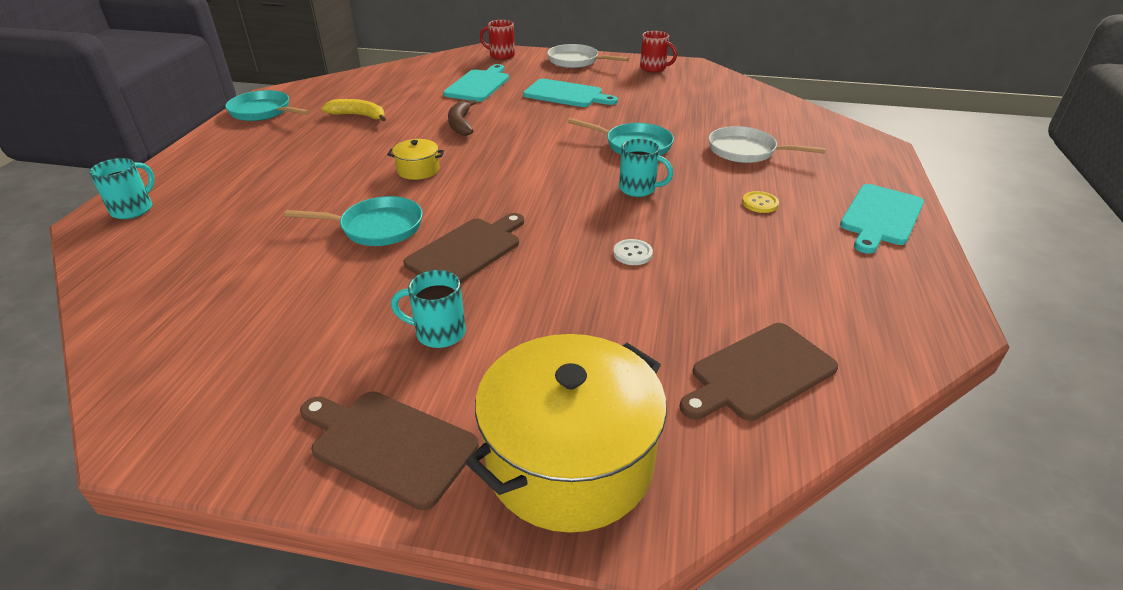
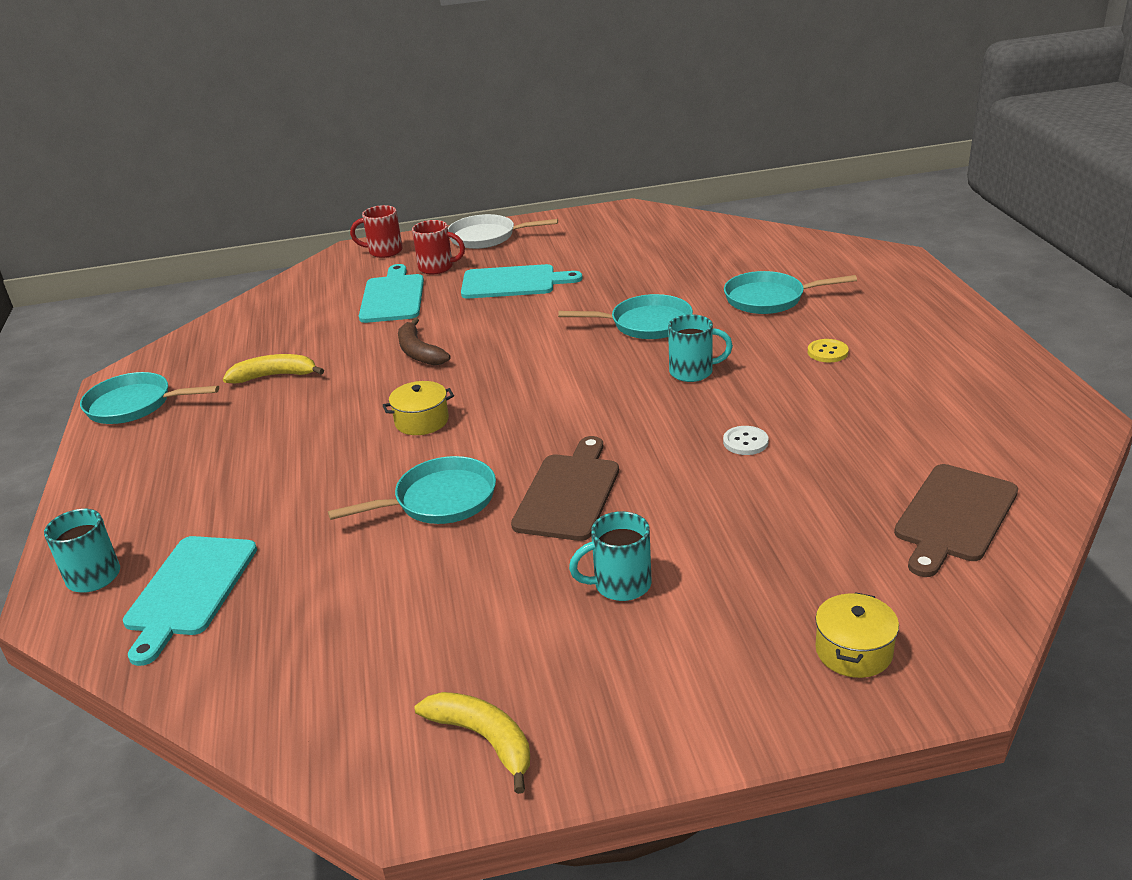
camera: 20 degrees left, 5 degrees down
brown cutting board [300,392,479,510] -> none
yellow pot [465,334,667,533] -> yellow pot [815,592,899,678], size x0.44
red mug [640,31,677,72] -> red mug moved to [412,220,465,274]
white pan [709,126,826,163] -> turquoise pan [724,271,857,314]
turquoise cutting board [840,184,924,254] -> turquoise cutting board moved to [123,536,257,666]
none -> yellow banana [415,692,530,794]

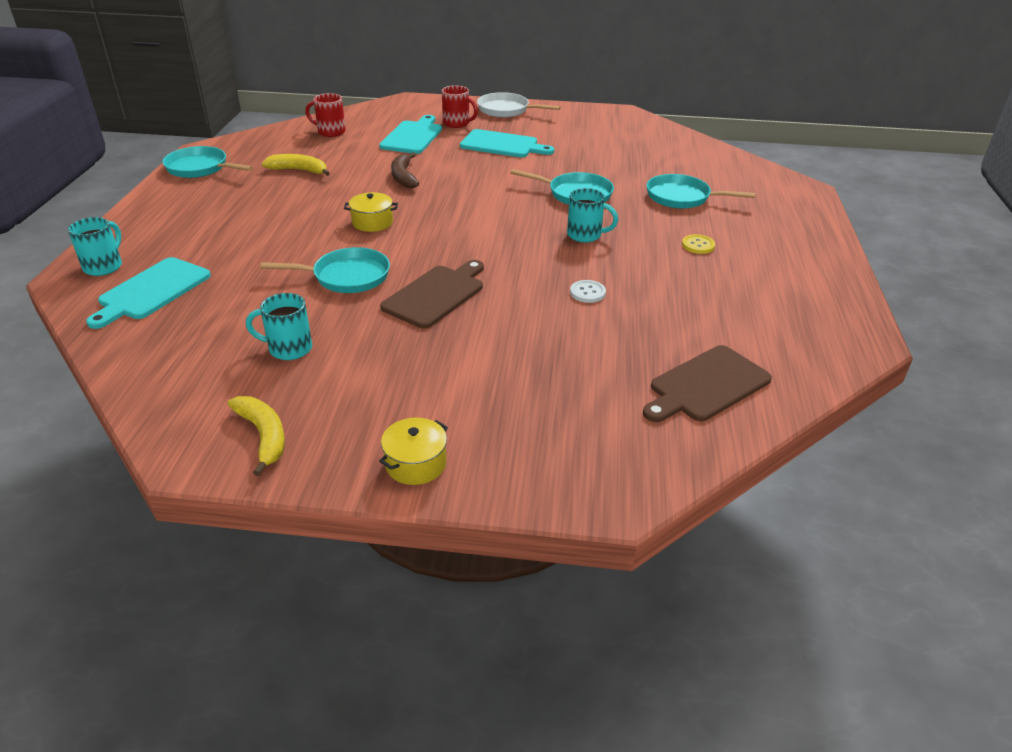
camera: 15 degrees right, 5 degrees up
red mug [350,205,403,258] -> red mug moved to [305,93,346,137]
turquoise mug [569,511,652,601] -> turquoise mug moved to [246,293,312,360]
yellow pot [815,592,899,678] -> yellow pot moved to [379,418,448,485]

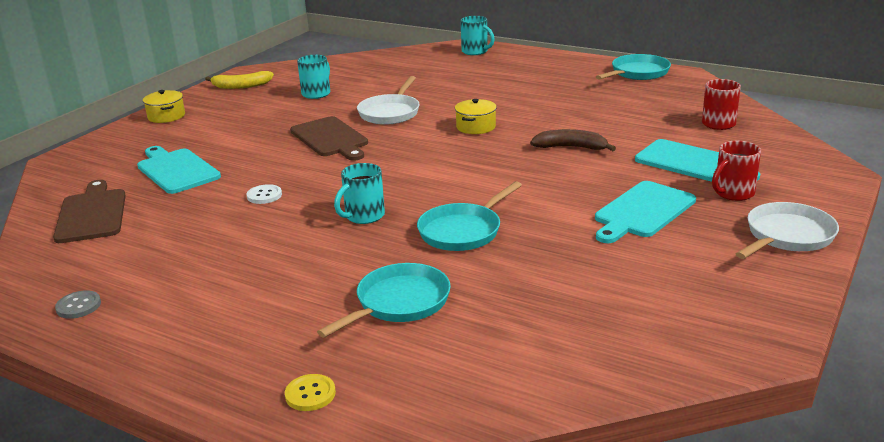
camera: 115 degrees right, 10 degrees down
turquoise cutting board [86,257,211,329] -> turquoise cutting board moved to [137,146,221,194]
turquoise pan [260,247,390,293] -> white pan [357,76,420,125]
yellow banana [261,154,330,176] -> none
yellow button [682,234,715,254] -> yellow button moved to [285,374,336,411]
none -> grey button [55,290,101,319]

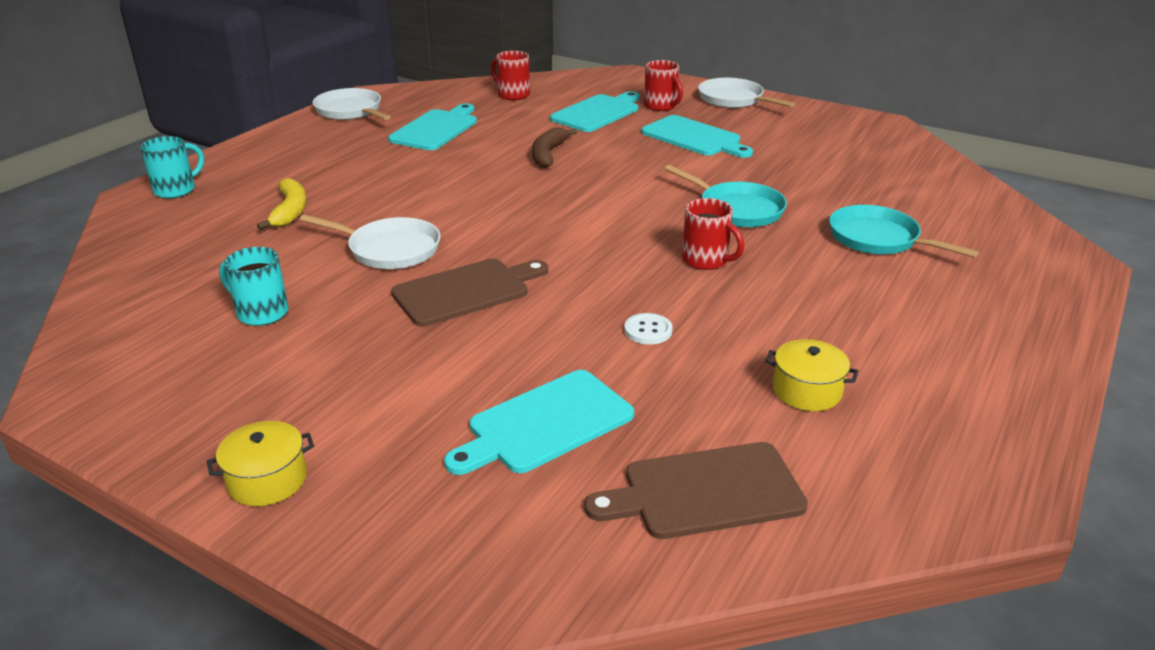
camera: 90 degrees left, 5 degrees up
grey button [55,290,101,319] -> none
yellow banana [205,71,274,89] -> yellow banana moved to [257,178,306,230]
yellow button [285,374,336,411] -> none
turquoise mug [334,163,385,224] -> red mug [682,198,744,270]
yellow pot [455,99,497,134] -> yellow pot moved to [765,339,858,411]
turquoise pan [596,54,671,80] -> white pan [313,88,391,120]
none -> turquoise cutting board [388,103,477,150]

